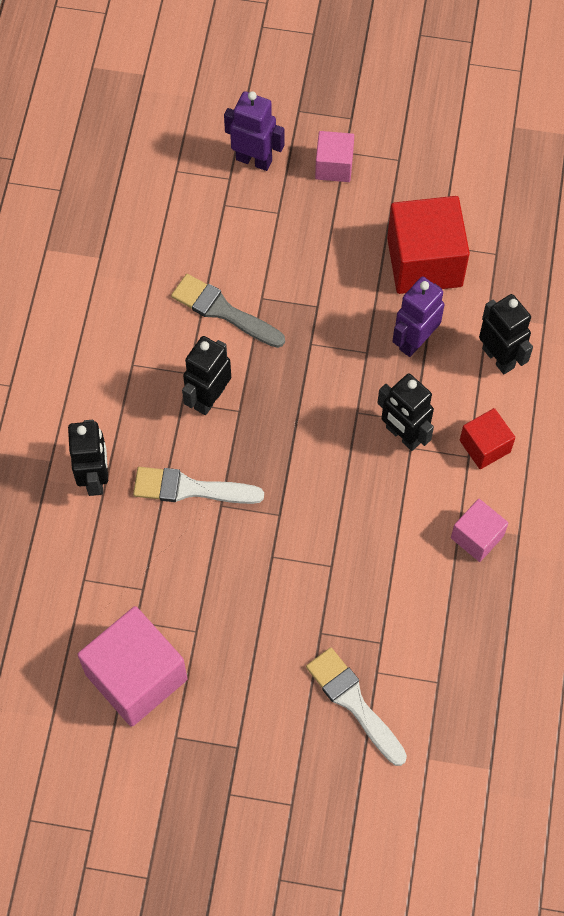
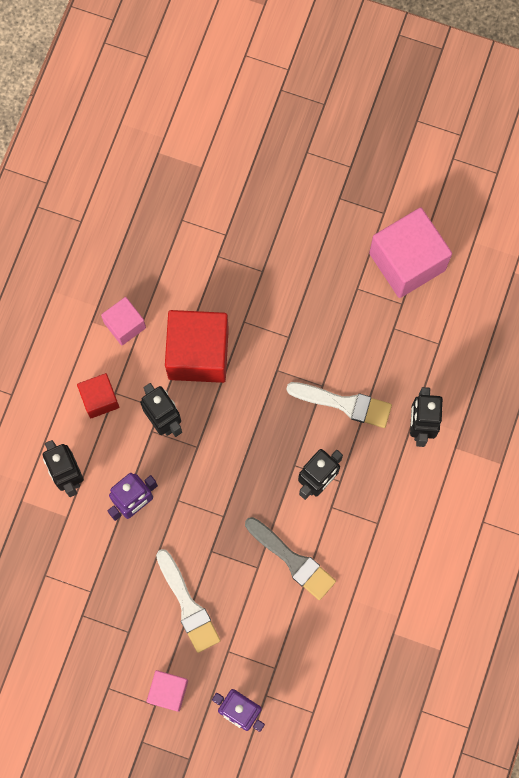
camera: 170 degrees left, 10 degrees up
white brush [306,647,407,766] -> white brush moved to [156,549,221,653]
red cube [387,196,470,294] -> red cube moved to [165,310,229,383]

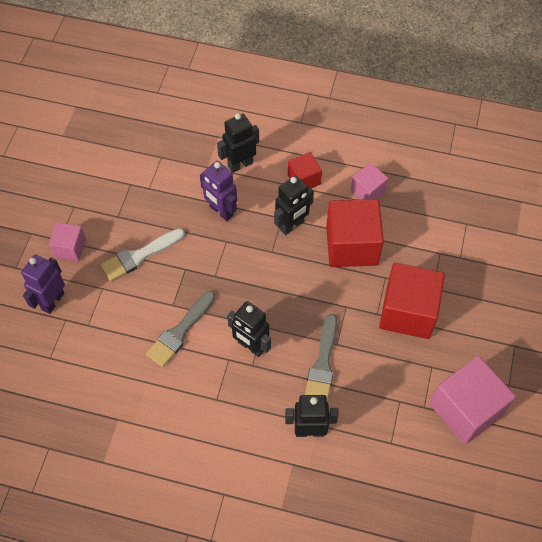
camera: 85 degrees right, 15 degrees down
white brush [286,382,392,428] -> grey brush [305,314,337,402]
none -> red cube [379,263,445,339]

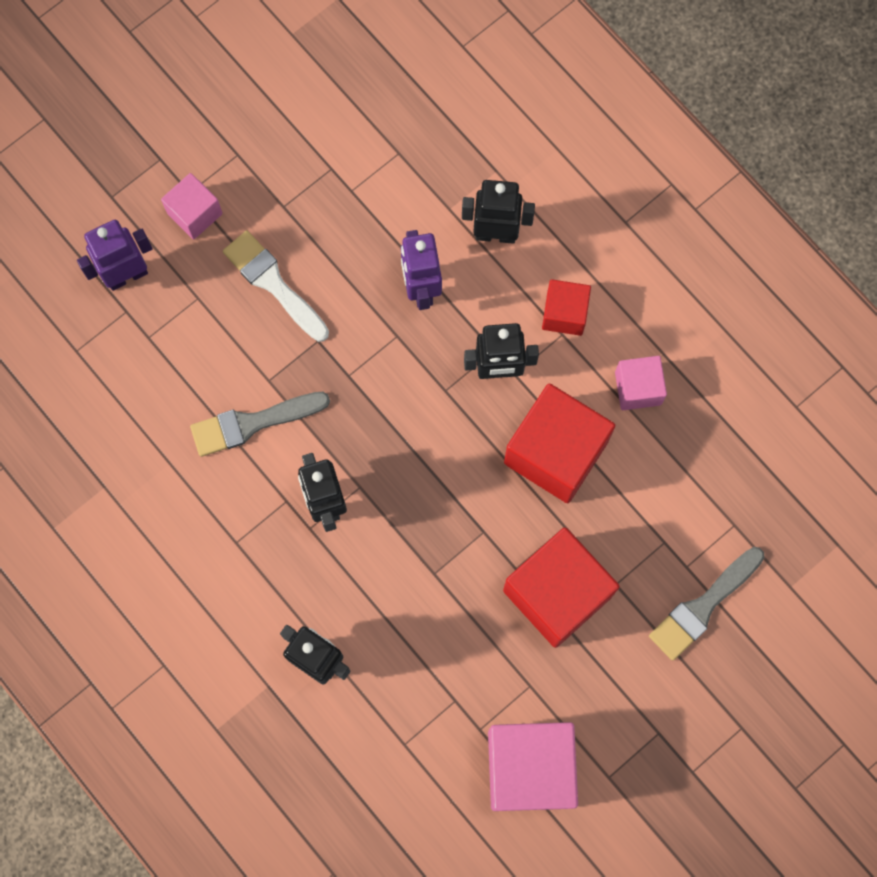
camera: 35 degrees right, 15 degrees up
white brush [101,228,185,281] -> white brush turned 45 degrees clockwise [223,231,329,342]
grey brush [305,314,337,402] -> grey brush moved to [649,547,765,661]

